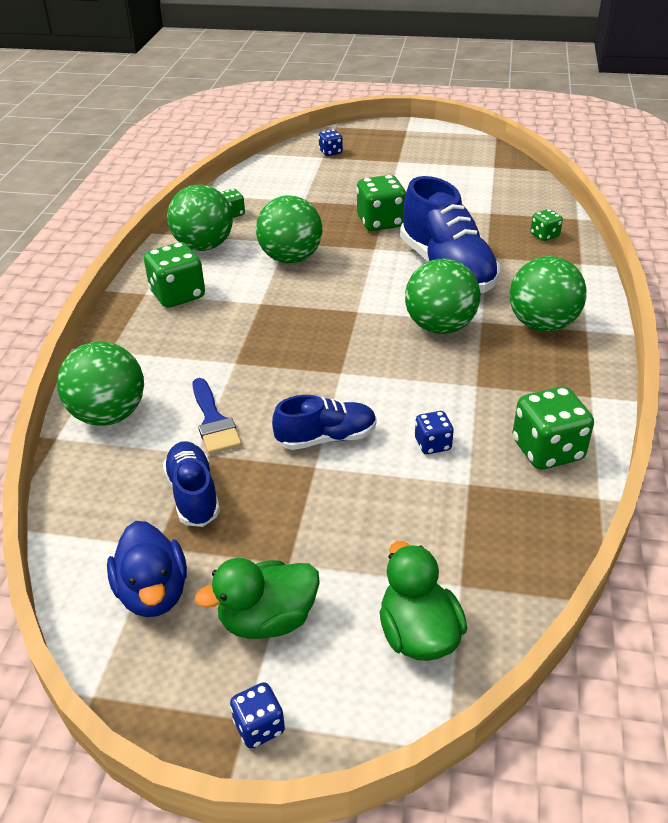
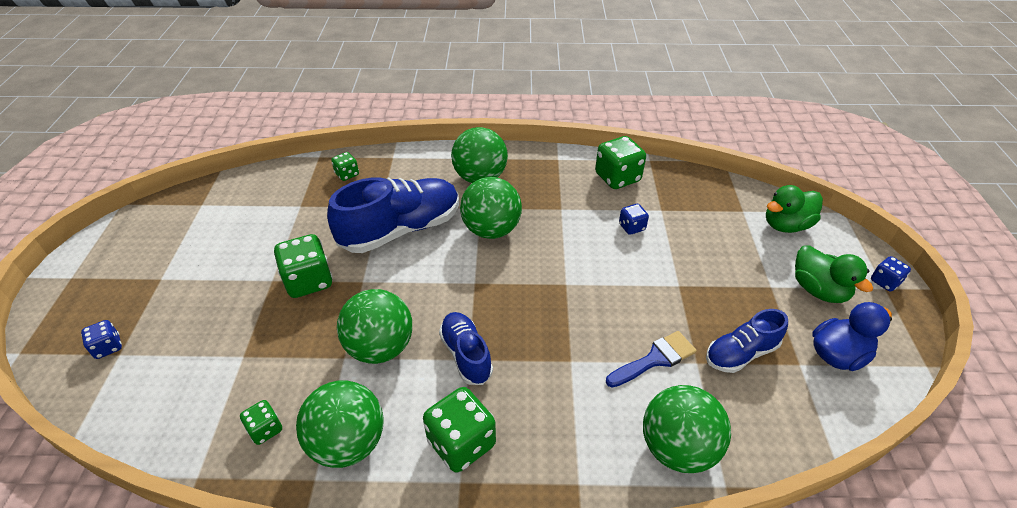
camera: 100 degrees left, 5 degrees up
blue shoe [272,395,377,450] -> blue shoe moved to [439,312,493,385]

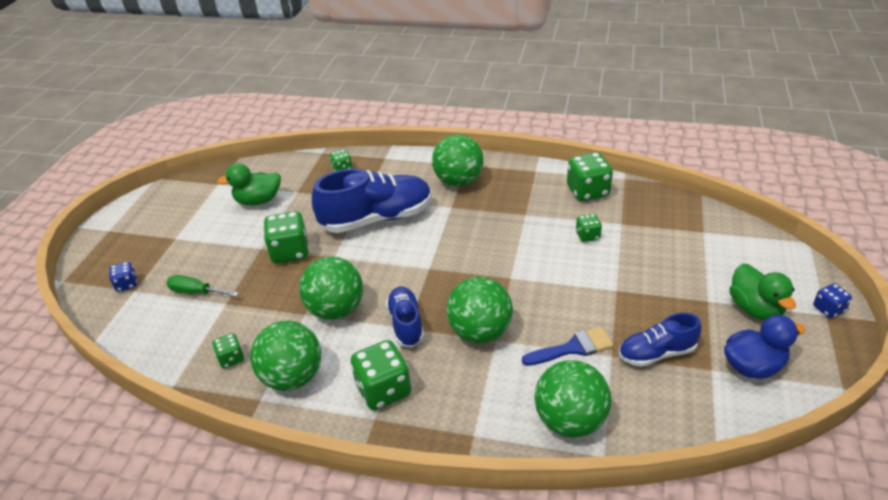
camera: 15 degrees right, 5 degrees down
green ball [460,177,522,239] -> green ball moved to [446,277,513,343]
blue dice [619,204,649,235] -> green dice [576,214,602,242]
green duck [766,185,823,233] -> green duck moved to [217,163,281,205]
none -> green screwdriver [166,275,239,296]

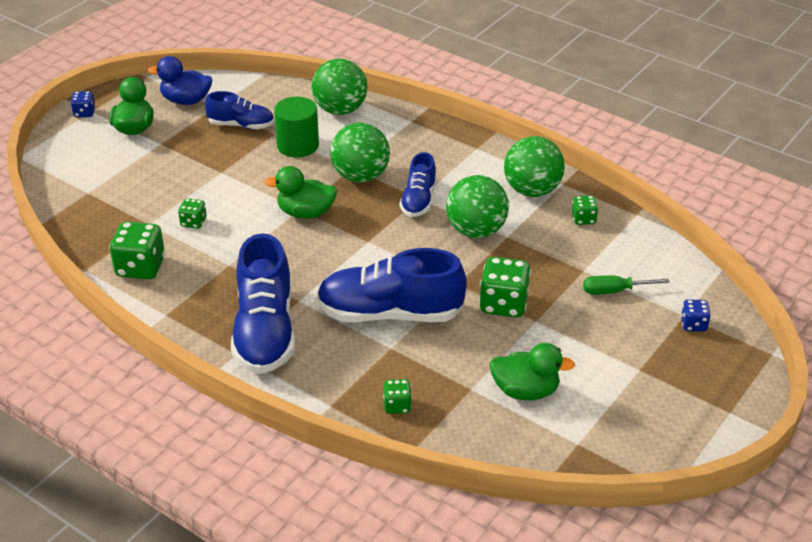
camera: 160 degrees left, 0 degrees up
green screwdriver [166,275,239,296] -> green screwdriver turned 135 degrees clockwise [583,276,670,295]
green dice [350,340,411,410] -> none
green ball [432,134,483,187] -> blue shoe [231,233,295,374]
blue brush [522,327,614,366] -> green cylinder [274,97,319,158]
none -> green duck [265,166,337,219]

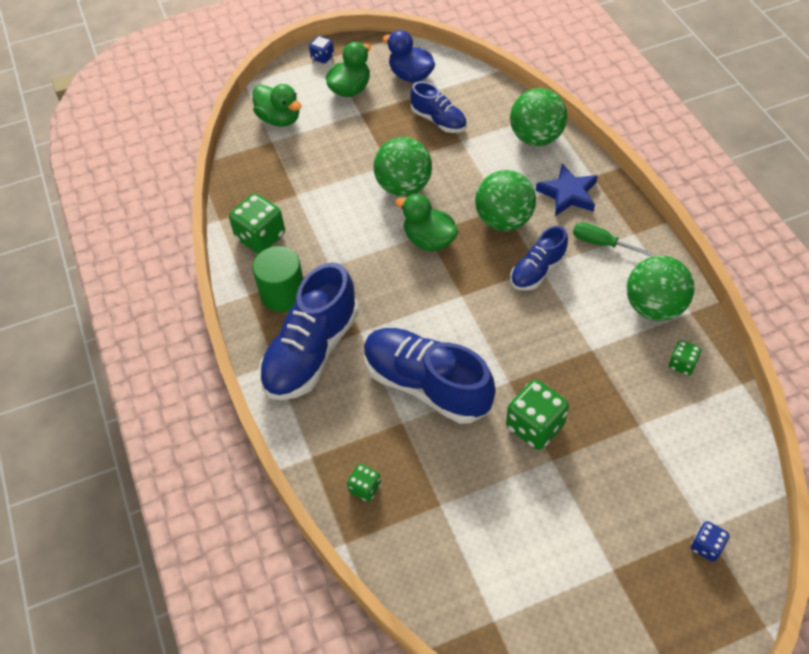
camera: 35 degrees right, 15 degrees up
green dice [178,198,207,229] -> none
green cylinder [274,97,319,158] -> green cylinder moved to [252,246,303,312]
green ball [446,175,509,238] -> green ball moved to [374,137,432,196]
green duck [489,343,575,400] -> green duck moved to [252,84,302,127]
green screwdriver [583,276,670,295] -> green screwdriver moved to [573,222,652,256]
none -> blue star [536,164,598,216]

